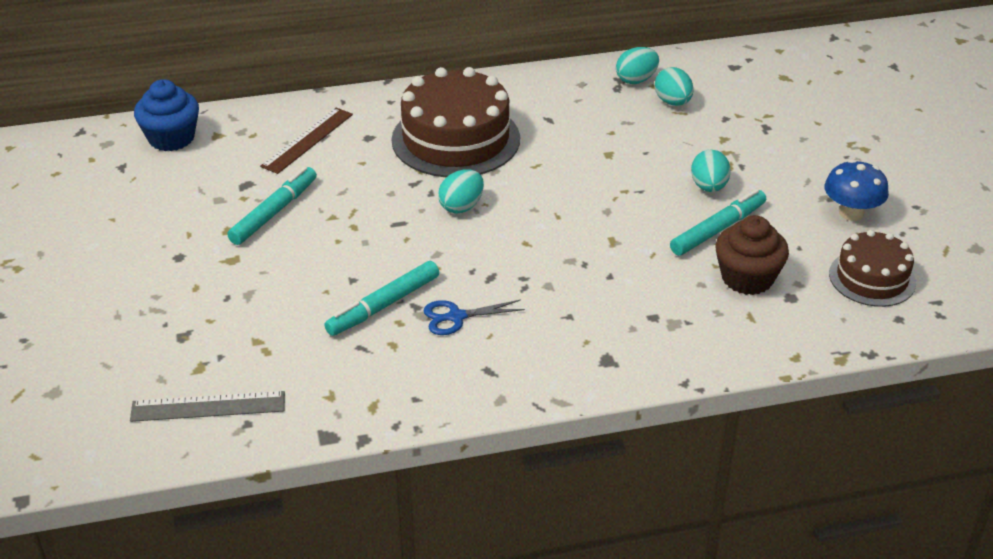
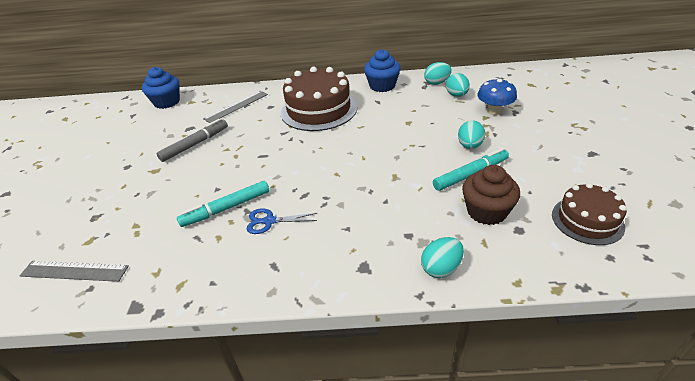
camera: 15 degrees right, 0 degrees up
turquoise marker [227,167,317,245] -> grey marker [157,119,228,162]
brown ruler [260,108,353,174] -> grey ruler [203,91,268,123]
turquoise egg [438,169,484,213] -> turquoise egg moved to [421,237,464,278]
blue mushroom [824,160,889,221] -> blue mushroom moved to [477,78,517,115]
none -> blue cupcake [364,49,401,92]

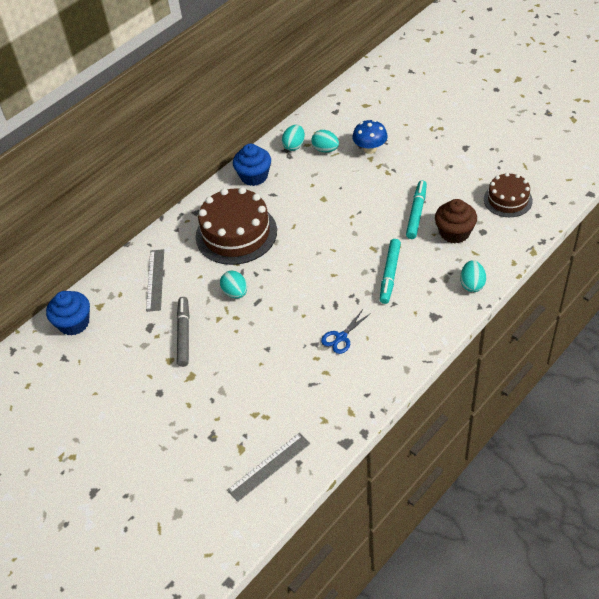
camera: 45 degrees left, 10 degrees up
turquoise marker [177,181,269,227] -> turquoise marker moved to [380,239,401,304]
turquoise egg [458,120,485,149] -> turquoise egg moved to [220,271,247,299]

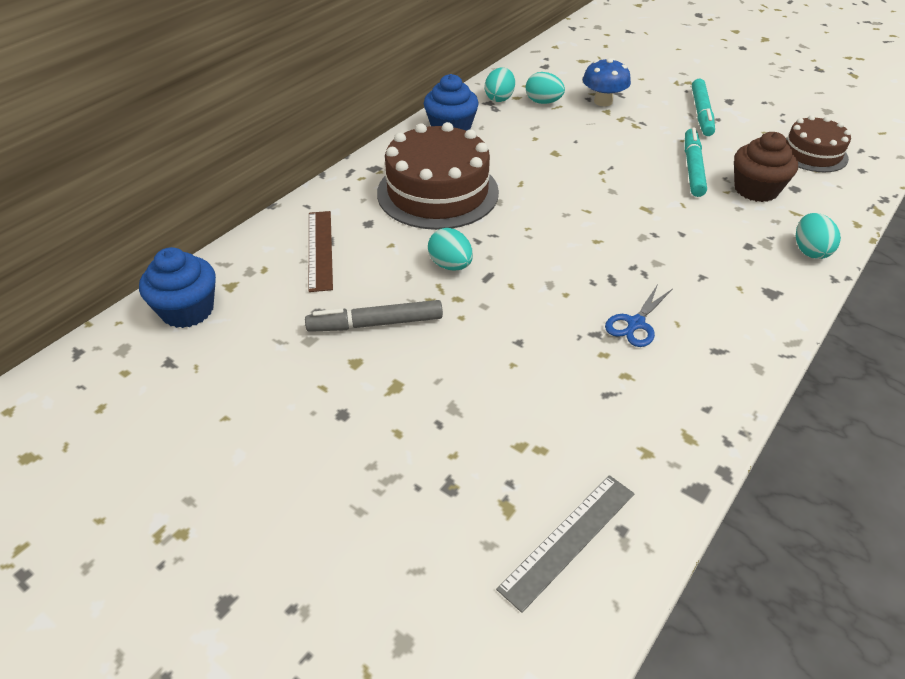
camera: 10 degrees left, 5 degrees down
grey ruler [146,249,164,312] -> brown ruler [309,211,333,292]
grey marker [177,297,190,367] -> grey marker turned 90 degrees counterclockwise [305,300,443,332]
turquoise marker [380,239,401,304] -> turquoise marker moved to [692,79,715,136]

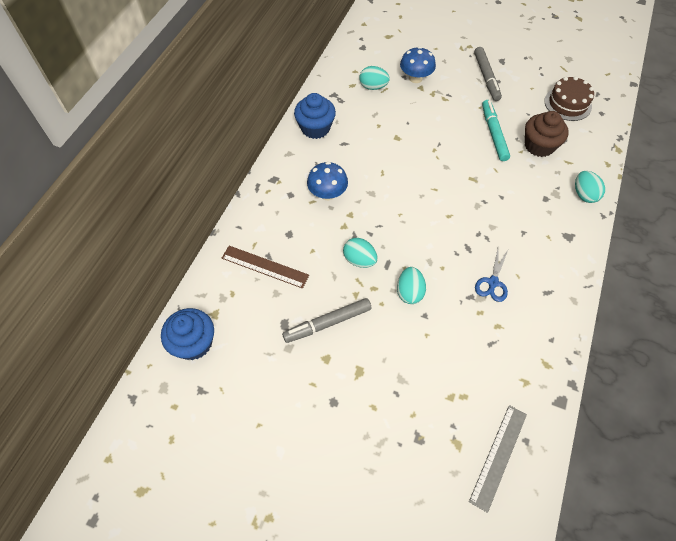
camera: 15 degrees left, 15 degrees up
brown ruler [309,211,333,292] -> brown ruler turned 45 degrees counterclockwise [222,246,309,289]
brown cake [377,122,499,230] -> blue mushroom [307,162,348,200]
turquoise egg [485,68,515,102] -> turquoise egg moved to [397,267,426,304]
turquoise marker [692,79,715,136] -> grey marker [474,47,502,101]

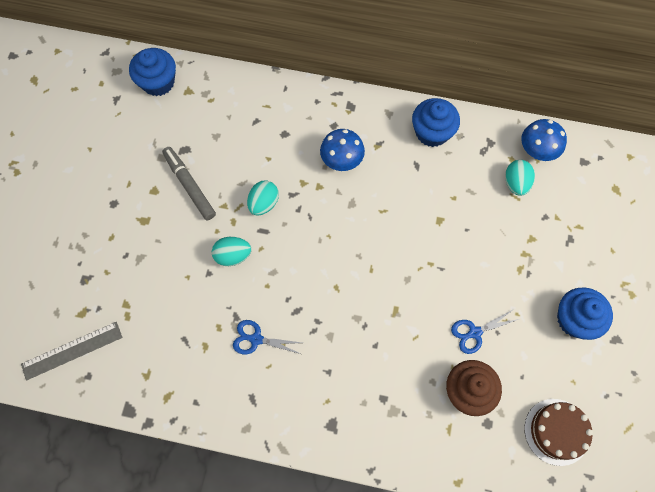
camera: 80 degrees right, 10 degrees up
brown ruler [222,246,309,289] -> none
blue mushroom [400,47,436,83] -> blue mushroom moved to [521,119,567,161]
grey ruler [469,405,527,513] -> grey ruler turned 45 degrees counterclockwise [21,322,123,381]
grey marker [474,47,502,101] -> blue cupcake [557,287,613,340]
turquoise marker [482,100,510,161] -> blue scissors [451,309,519,354]
turquoise egg [575,171,605,203] -> none

